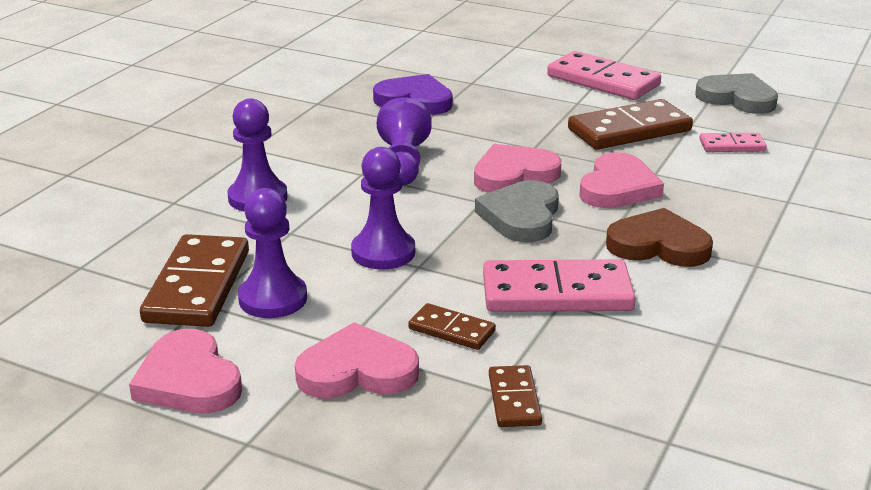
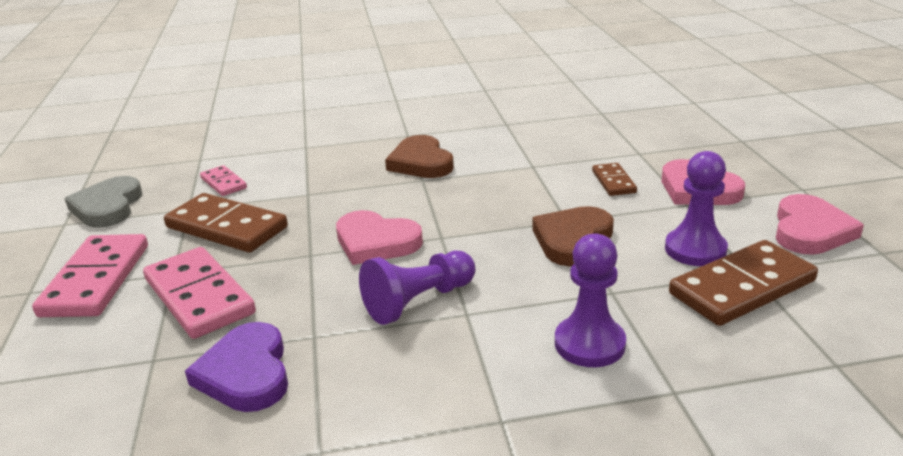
camera: 125 degrees left, 0 degrees up
purple pawn [351,147,415,270] -> brown heart [532,206,614,266]
grey heart [475,180,559,242] -> none
pink domino [483,259,636,312] -> pink domino moved to [143,247,256,339]
brown domino [489,365,542,427] -> none
pink heart [579,152,664,208] -> none

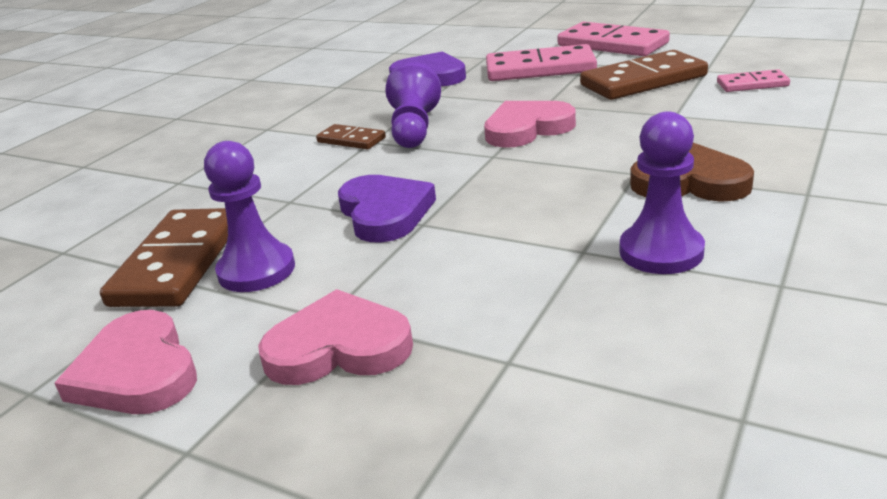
camera: 130 degrees right, 0 degrees up
grey heart [64,176,142,228] -> none
brown heart [532,206,614,266] -> purple heart [338,175,436,243]
purple pawn [555,233,626,367] -> purple pawn moved to [620,111,705,274]
brown domino [592,163,637,196] -> brown domino moved to [316,124,386,149]

